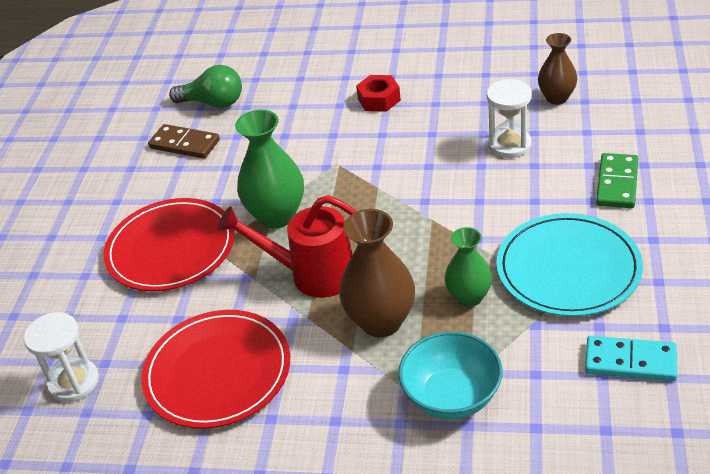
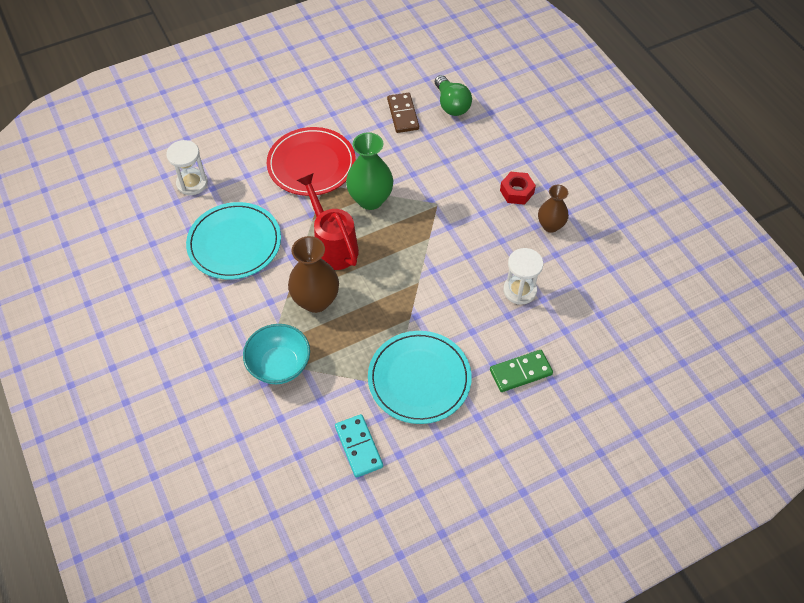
camera: 50 degrees right, 15 degrees up
red plate [141,310,290,429] -> turquoise plate [186,202,281,279]
green vase [444,227,492,307] -> none
brown vase [538,33,577,104] -> brown vase moved to [538,185,569,233]

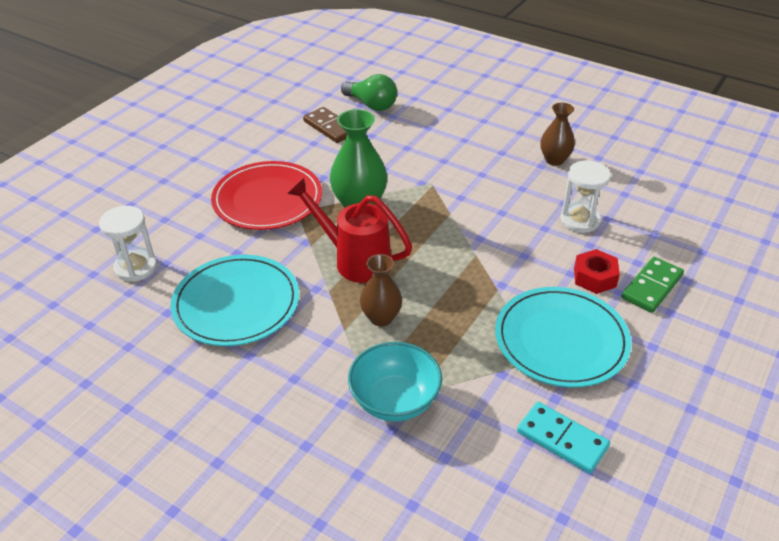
camera: 30 degrees left, 15 degrees down
brown vase [288,236,339,313] -> brown vase [360,254,402,326], size x0.64
red nut [500,172,536,205] -> red nut moved to [574,249,620,294]

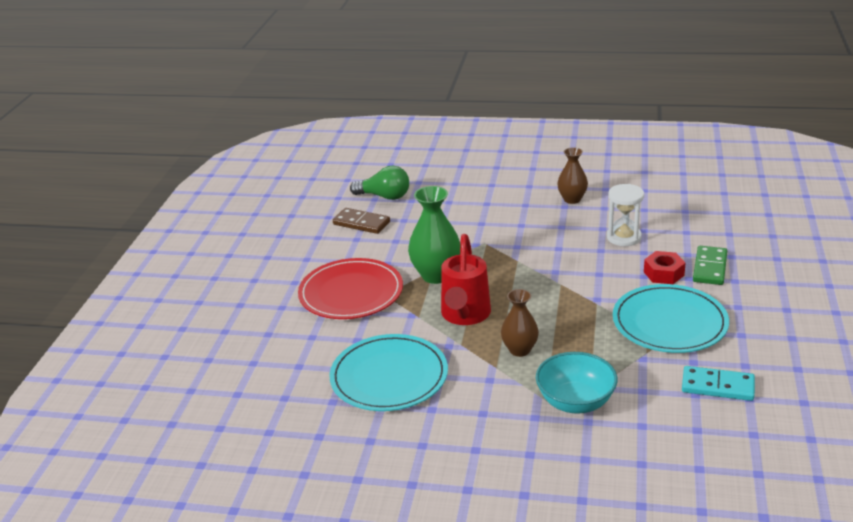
camera: 20 degrees left, 10 degrees down
white hourglass [99,206,157,282] -> none
red watering can [287,178,412,283] -> red watering can turned 90 degrees counterclockwise [441,234,491,325]

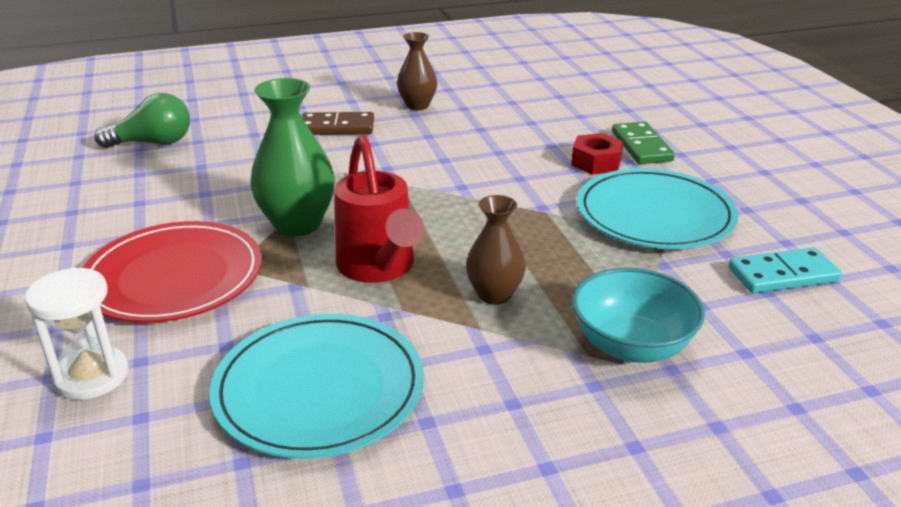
camera: 30 degrees left, 0 degrees up
brown domino [333,208,390,234] -> brown domino moved to [302,112,374,135]
white hourglass [607,184,644,246] -> white hourglass moved to [25,268,129,400]

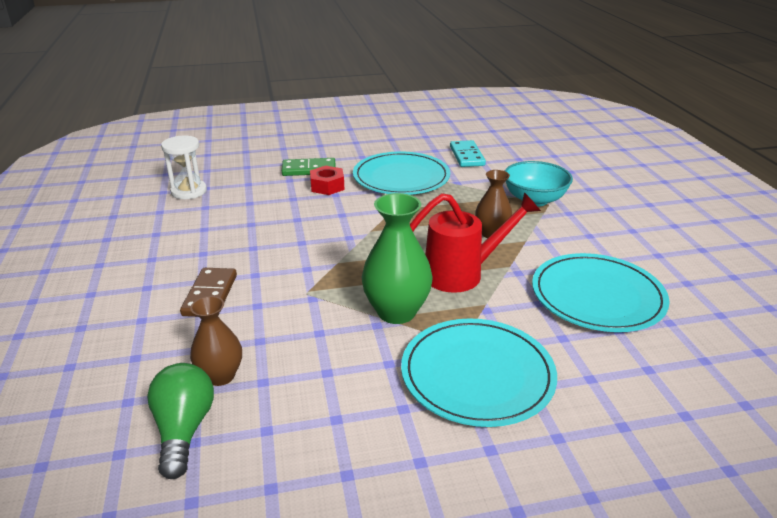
camera: 85 degrees left, 0 degrees up
white hourglass [25,268,129,400] -> white hourglass moved to [161,136,207,199]
red plate [83,221,262,323] -> turquoise plate [401,318,557,427]
brown vase [397,32,437,110] -> brown vase moved to [190,296,242,386]

